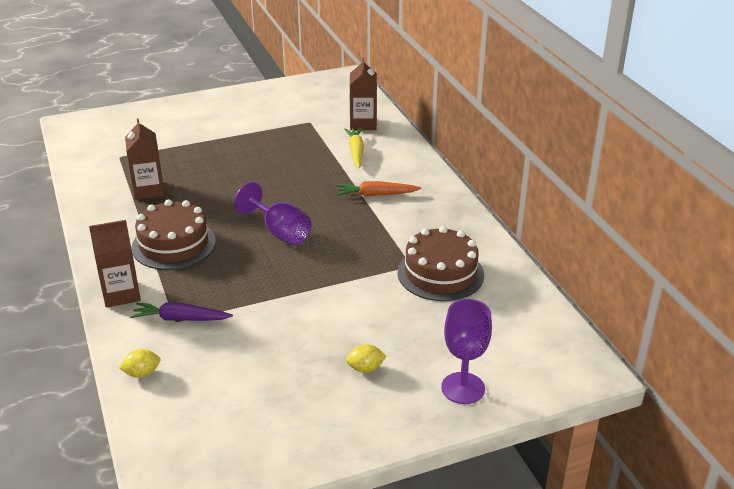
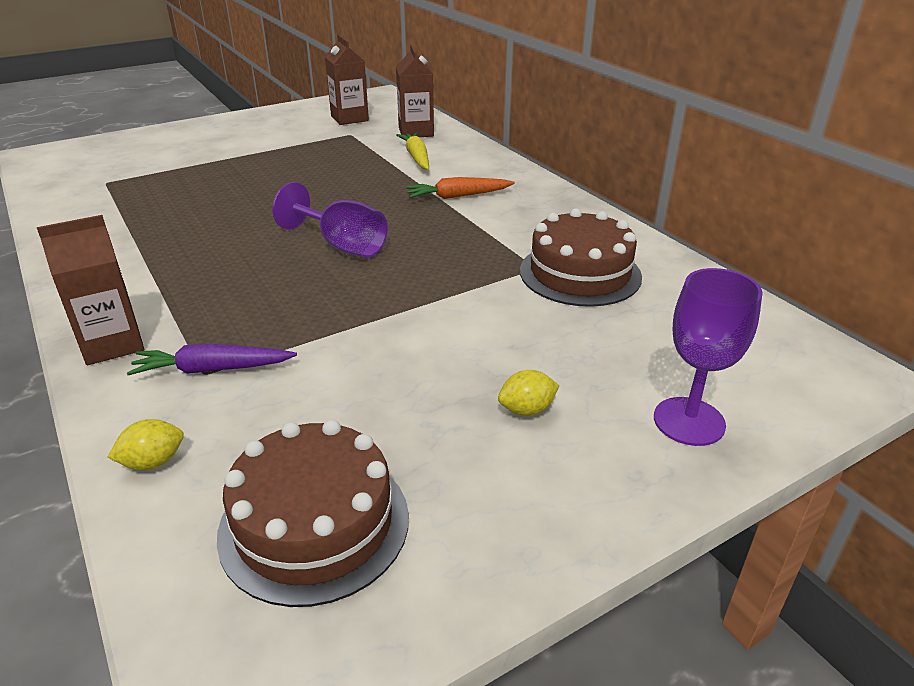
camera: 10 degrees left, 0 degrees up
brown carton [125,118,165,200] -> brown carton moved to [325,35,369,125]
brown cake [132,199,216,270] -> brown cake moved to [217,420,409,607]

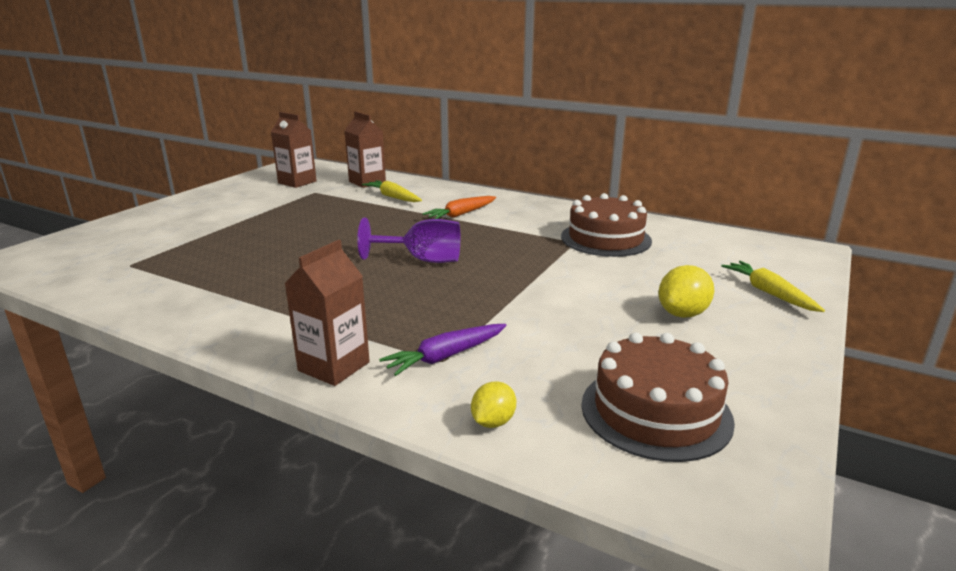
camera: 30 degrees left, 10 degrees down
yellow lemon [498,370,559,416] -> yellow lemon [659,265,714,318], size x1.55
purple goblet [654,268,763,446] -> yellow carrot [721,261,825,312]

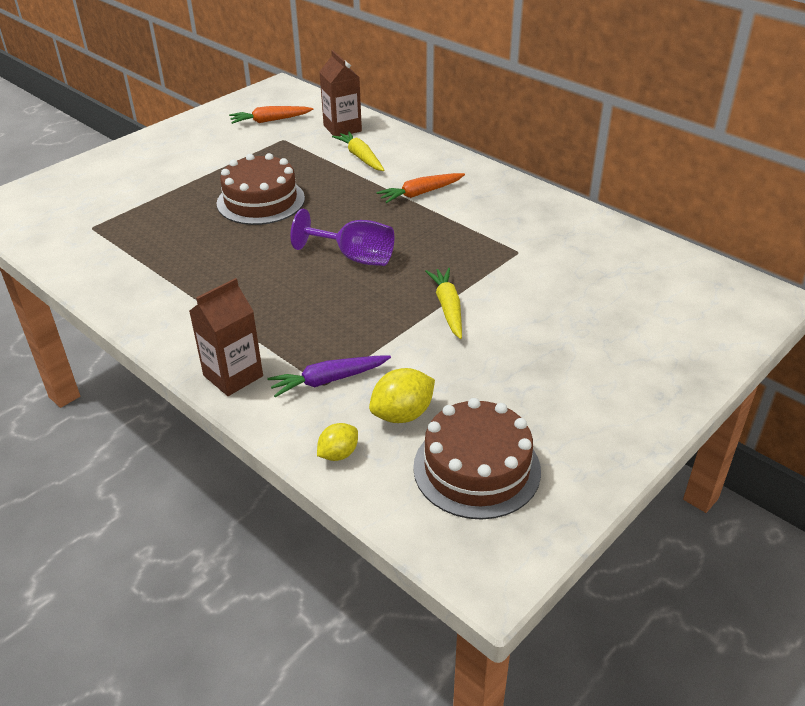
camera: 15 degrees right, 15 degrees up
brown carton [271,112,317,188] -> orange carrot [229,106,313,124]
brown cake [561,193,652,257] -> brown cake moved to [217,153,305,225]
yellow lemon [659,265,714,318] -> yellow lemon moved to [369,368,435,423]
yellow carrot [721,261,825,312] -> yellow carrot moved to [425,268,462,339]

